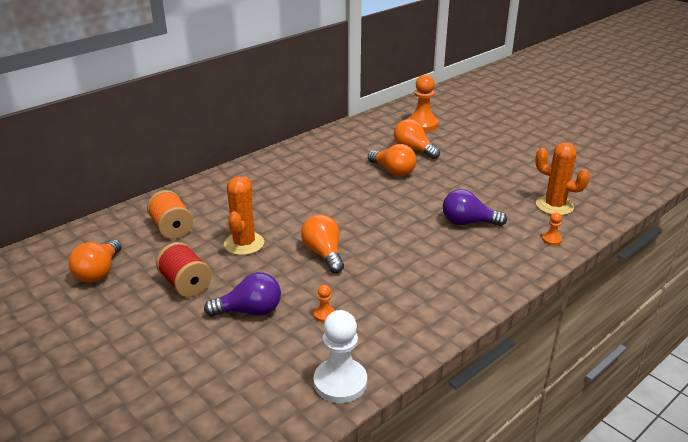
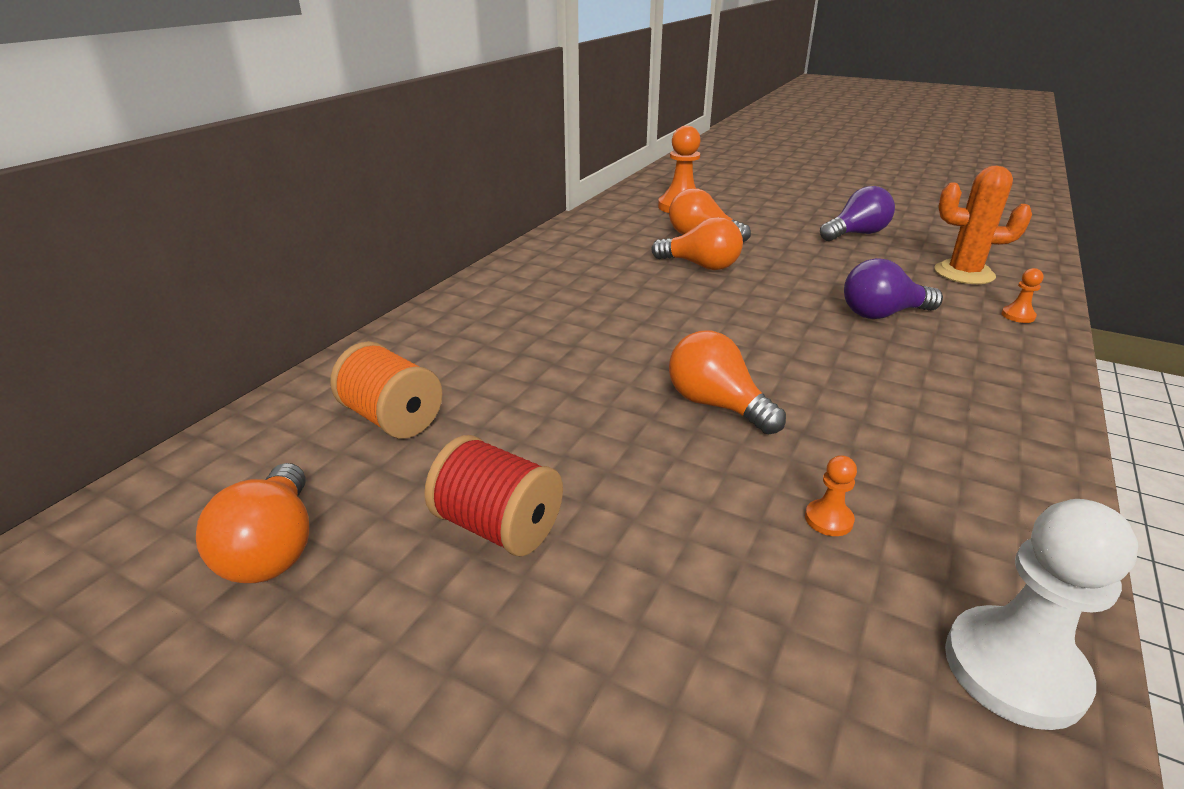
camera: 20 degrees left, 0 degrees up
purple light bulb [204,272,281,317] -> purple light bulb moved to [820,186,895,241]
orange cactus [224,177,264,255] -> none

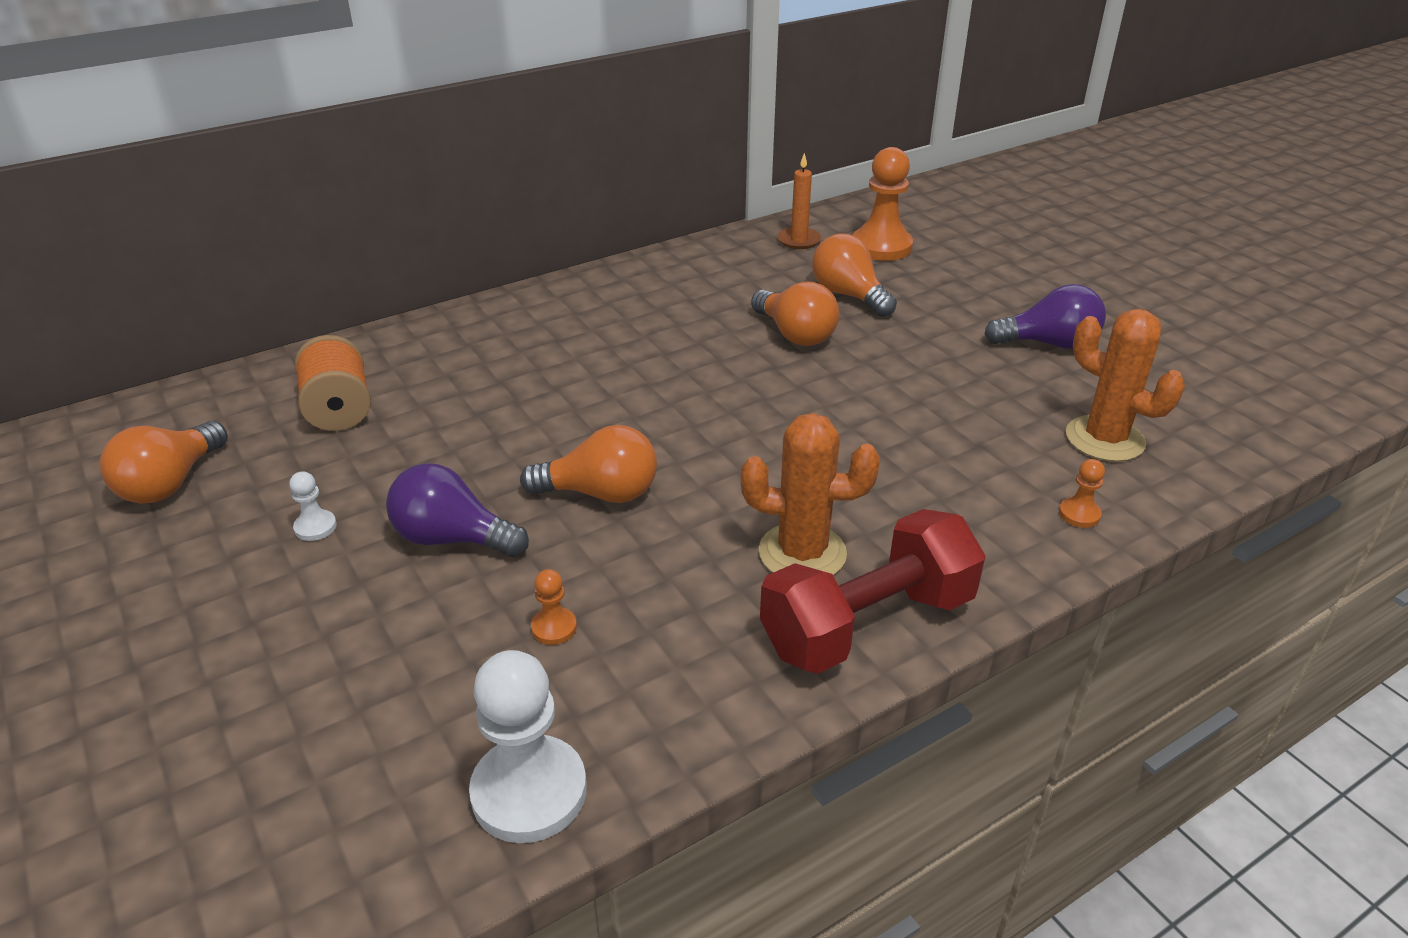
camera: 30 degrees right, 5 degrees up
red spool [424,435,563,556] -> white pawn [289,471,337,541]
orange light bulb [669,331,786,434] -> orange light bulb turned 105 degrees clockwise [520,425,657,503]
purple light bulb [844,258,943,319] -> purple light bulb moved to [386,463,529,557]
none -> orange cactus [741,413,880,575]
none -> red dumbbell [760,509,986,674]
none -> orange candle [777,153,821,249]

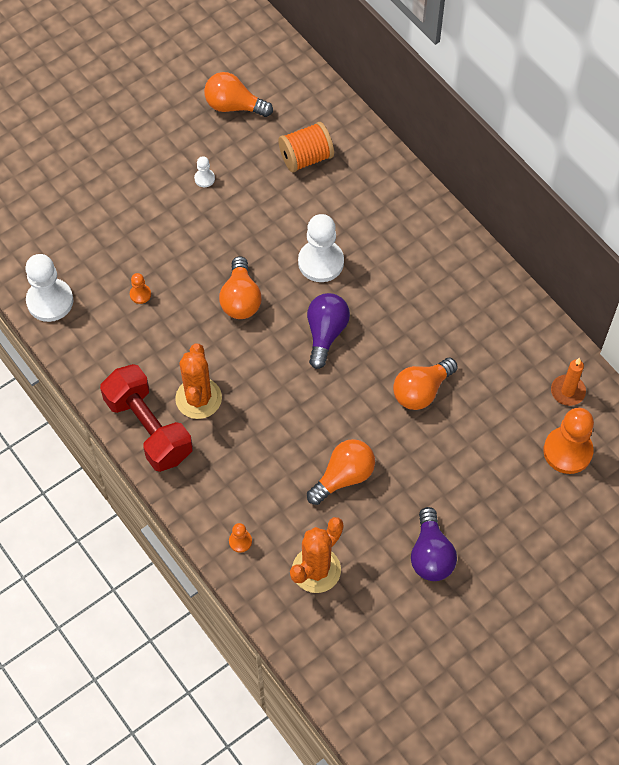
camera: 85 degrees right, 25 degrees up
purple light bulb [386,463,529,557] -> purple light bulb moved to [307,293,350,369]
orange light bulb [812,234,897,317] -> orange light bulb moved to [307,439,375,505]
none -> white pawn [298,214,344,282]

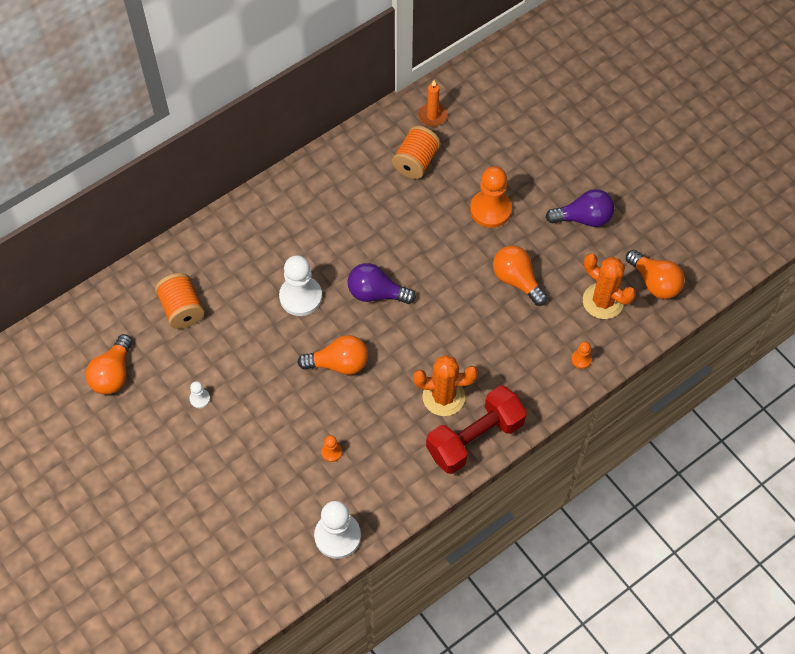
camera: 90 degrees left, 0 degrees up
orange light bulb [393,358,458,410] -> orange light bulb moved to [626,250,685,299]
orange pawn [543,408,594,474] -> orange pawn moved to [470,166,512,228]
none -> orange spool [392,126,441,179]

